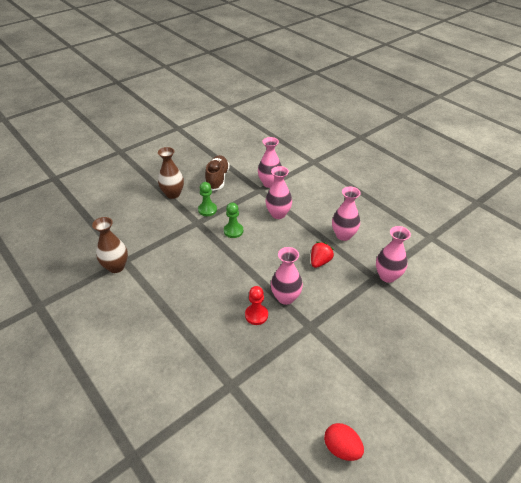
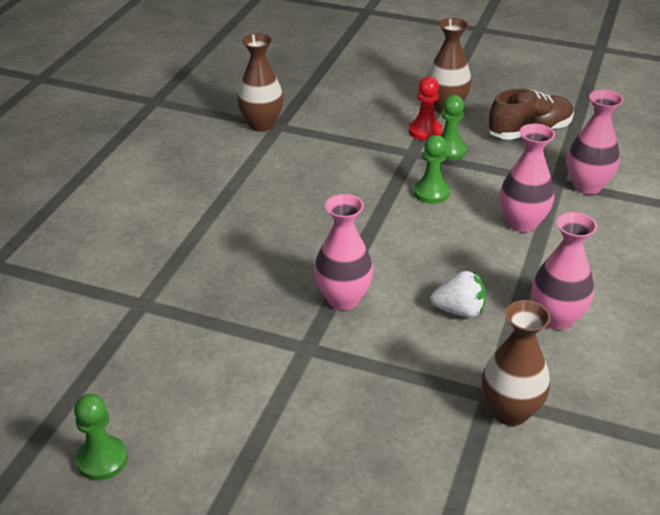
camera: 60 degrees right, 5 degrees down
red pawn [245,286,268,325] -> red pawn moved to [409,76,442,141]
red strawberry [311,242,334,268] -> white strawberry [431,271,486,317]
red egg [324,423,364,461] -> green pawn [74,394,128,481]
pink vase [376,226,411,283] -> brown vase [482,300,551,426]

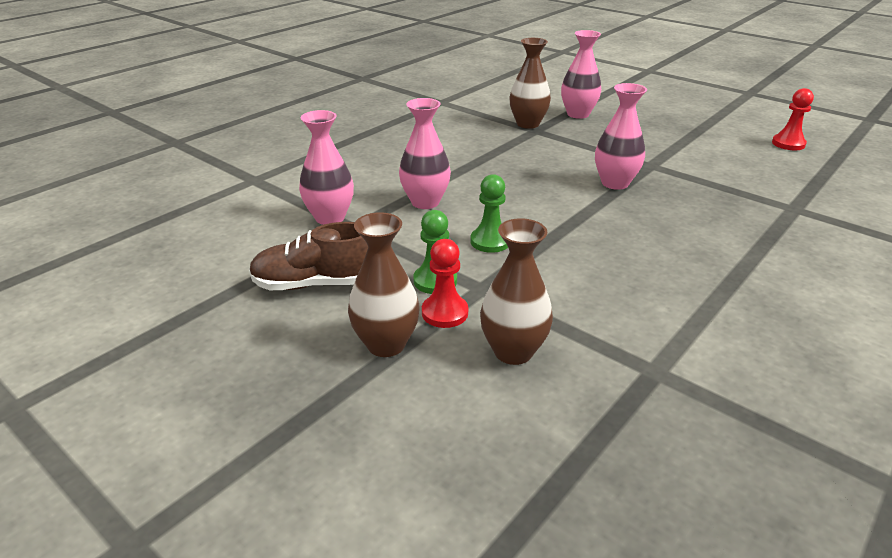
camera: 160 degrees left, 5 degrees down
green pawn [74,394,128,481] -> red pawn [772,88,814,150]
brown vase [237,33,284,132] -> brown vase moved to [480,218,553,365]
white strawberry [431,271,486,317] -> none
pink vase [532,212,597,330] -> pink vase moved to [561,30,601,119]

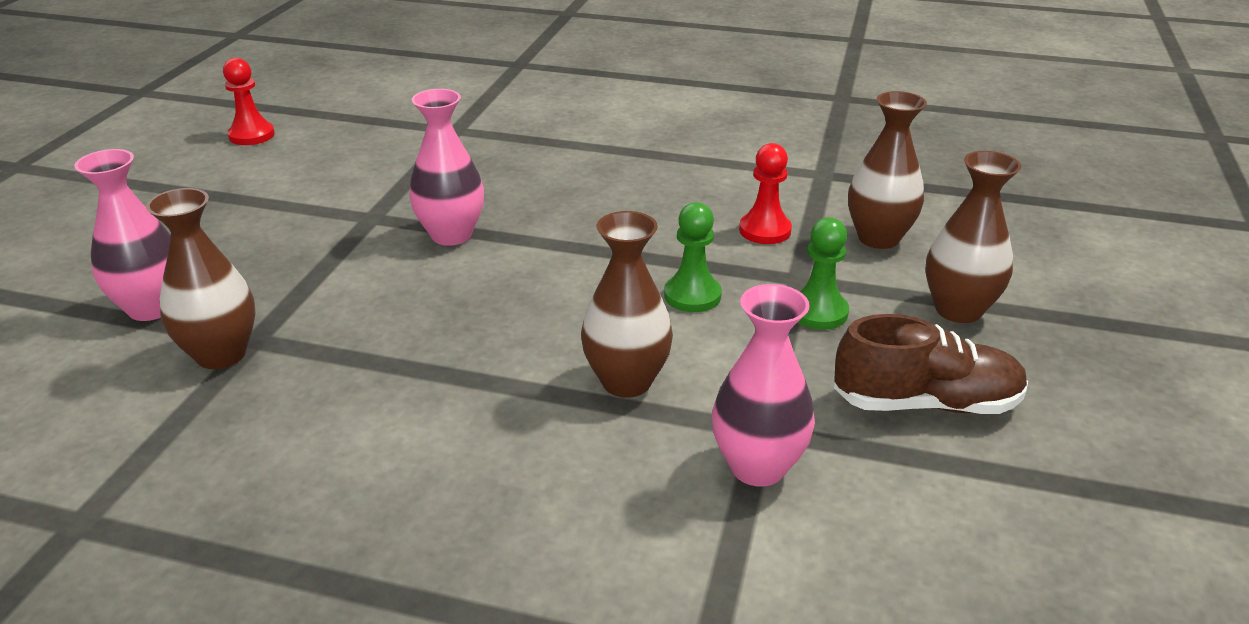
camera: 115 degrees left, 0 degrees up
brown shoe [249,222,368,290] -> brown shoe turned 60 degrees counterclockwise [834,314,1028,414]
pink vase [399,98,451,209] -> brown vase [581,211,673,398]
red pawn [422,239,468,328] -> red pawn moved to [739,143,792,244]

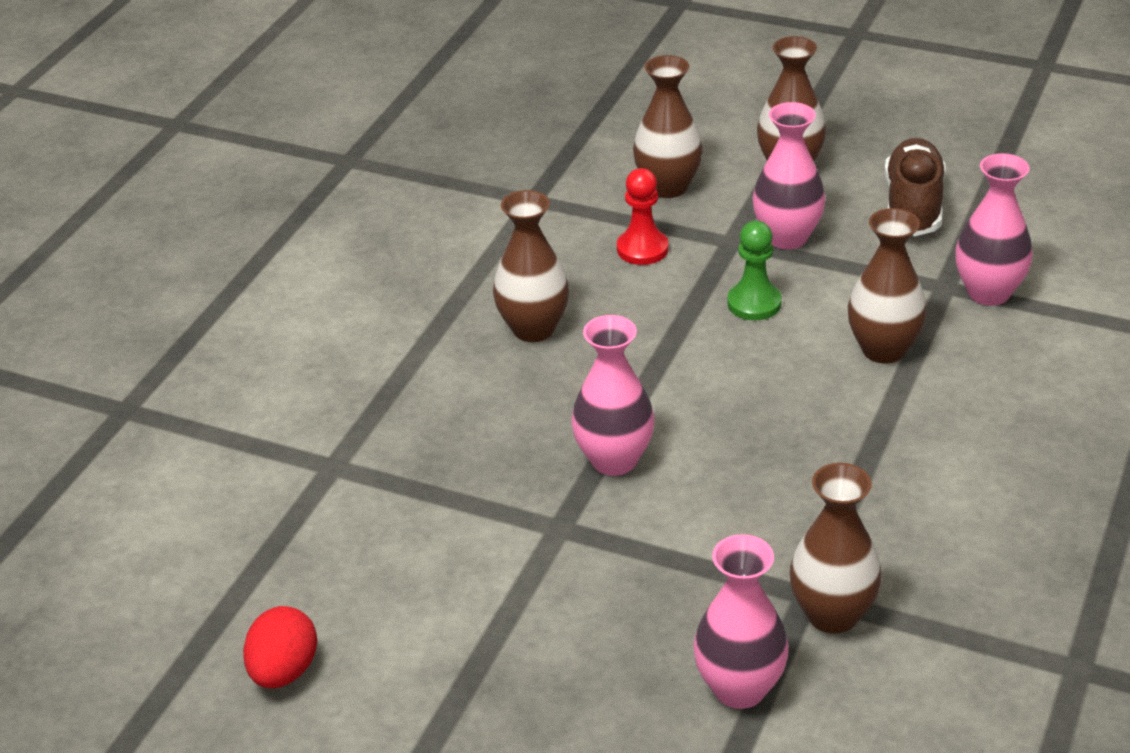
camera: 80 degrees left, 5 degrees up
red pawn [223,58,275,145] -> red egg [243,606,317,688]
green pawn [797,217,849,330] -> pink vase [753,102,826,249]
none -> brown vase [493,190,569,342]

